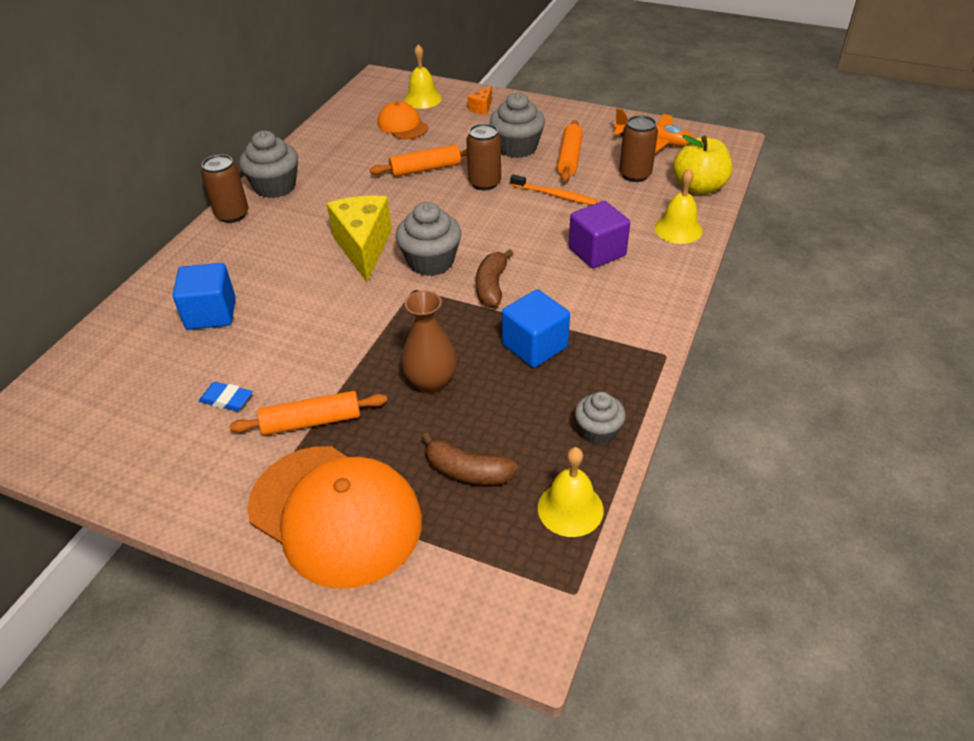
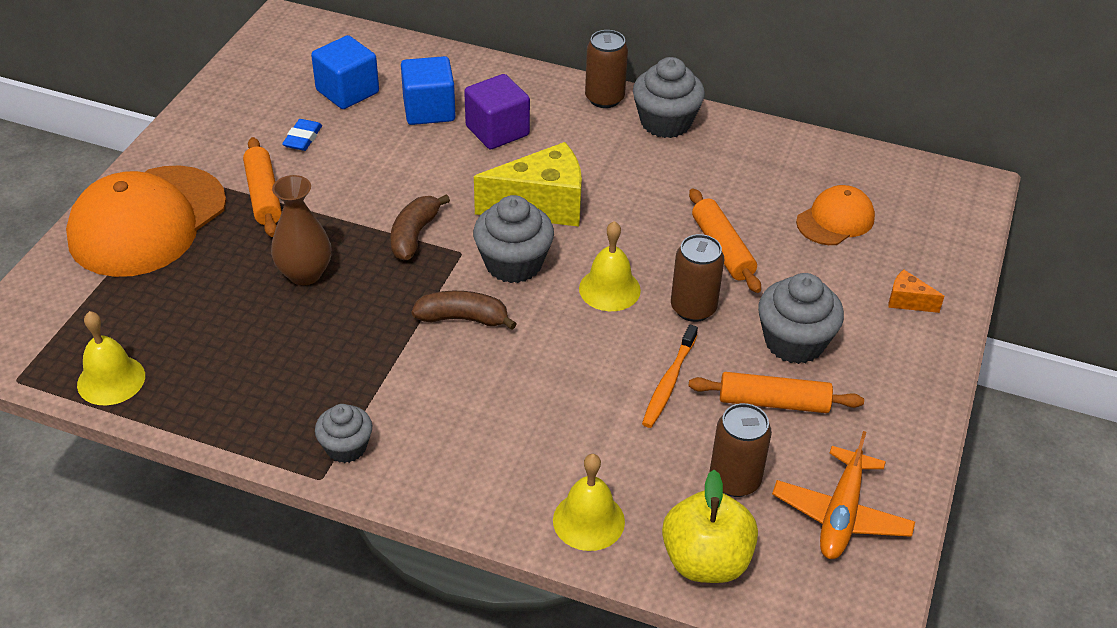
camera: 85 degrees right, 0 degrees up
yellow bell [404,44,442,109] -> yellow bell moved to [579,221,641,311]
brown banana [422,433,518,485] -> brown banana moved to [390,194,450,260]
blue cube [502,289,570,368] -> blue cube moved to [311,35,379,109]
purple cube [569,201,630,268] -> purple cube moved to [464,74,530,149]
grey cupcake [575,392,626,445] -> grey cupcake moved to [315,404,372,463]

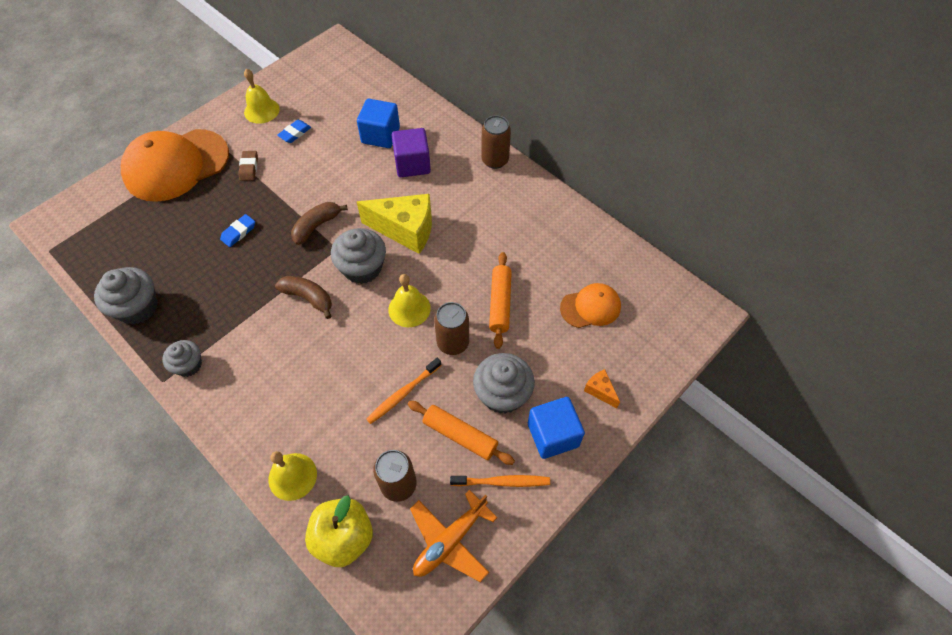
camera: 25 degrees right, 15 degrees up
yellow bell [77,311,145,405] -> yellow bell moved to [244,69,280,124]
orange rolling pin [243,137,282,237] -> brown eraser [238,151,258,181]
brown vase [271,175,331,285] -> blue eraser [220,214,255,247]
blue cube [311,35,379,109] -> blue cube moved to [528,397,585,459]
grey cupcake [633,57,705,138] -> grey cupcake moved to [94,267,158,324]
none -> orange toothbrush [450,475,550,487]

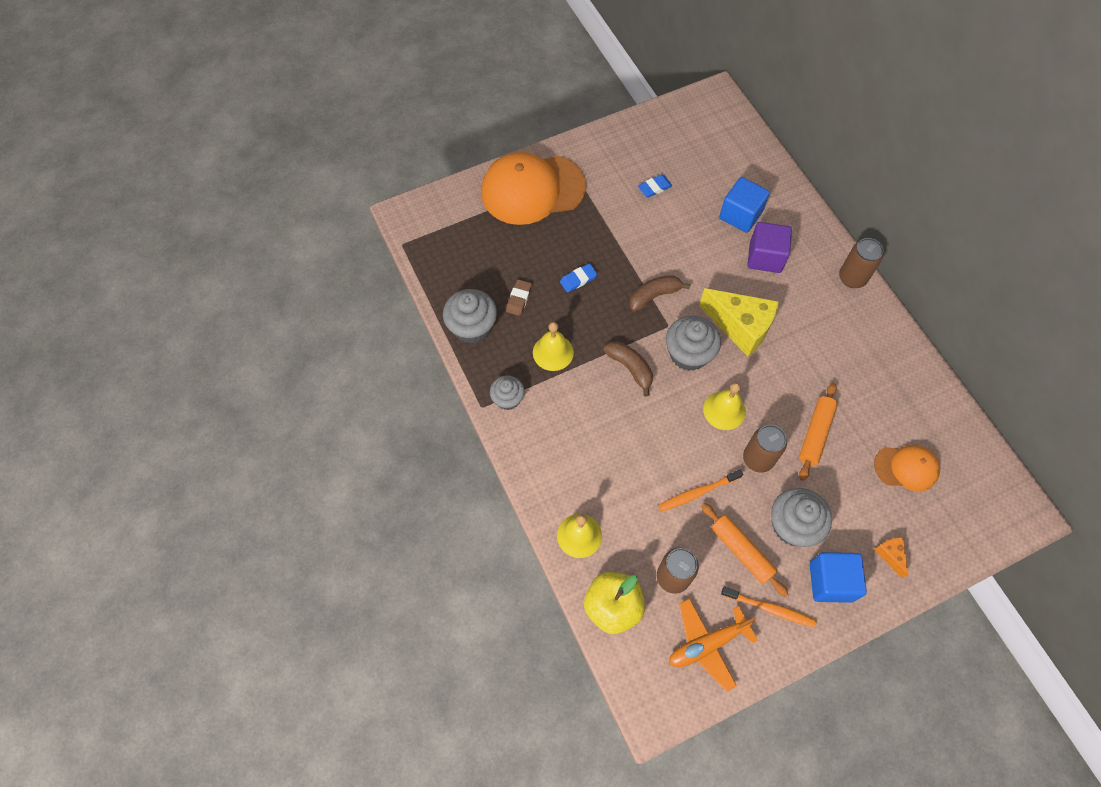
camera: 20 degrees right, 5 degrees up
brown eraser [238,151,258,181] -> brown eraser moved to [506,279,532,316]
yellow bell [244,69,280,124] -> yellow bell moved to [533,322,574,371]

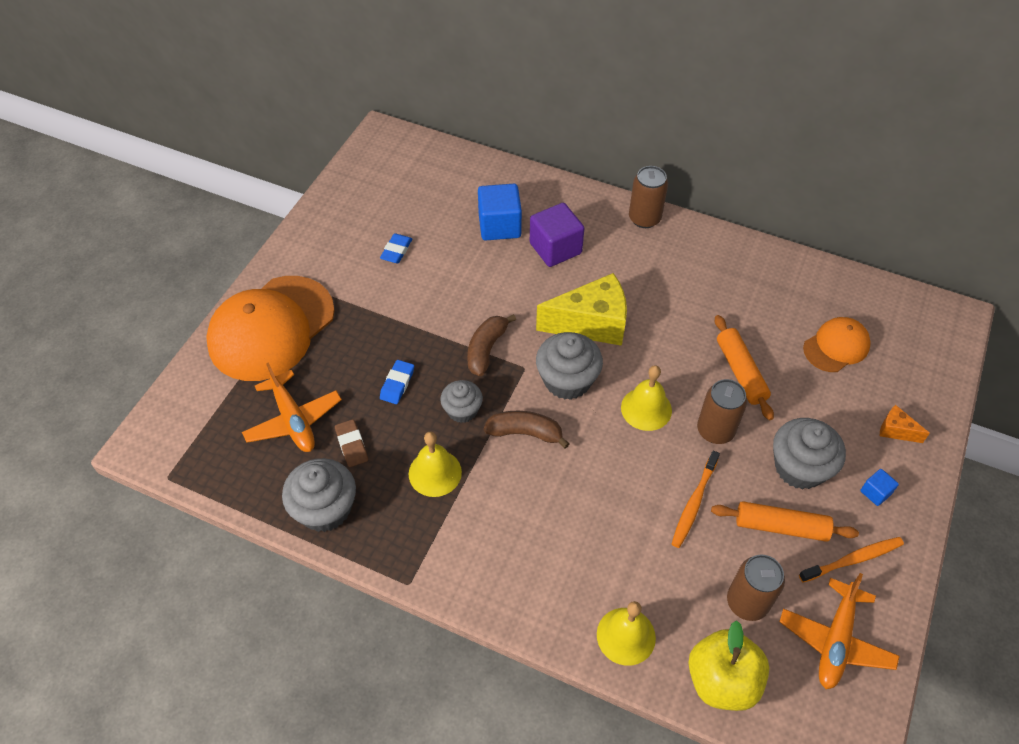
camera: 40 degrees left, 10 degrees down
grey cupcake [490,375,525,410] -> grey cupcake moved to [440,380,483,423]
blue cube [810,552,867,603] -> blue cube [860,469,899,506], size x0.48
none -> orange plane [242,363,342,452]

